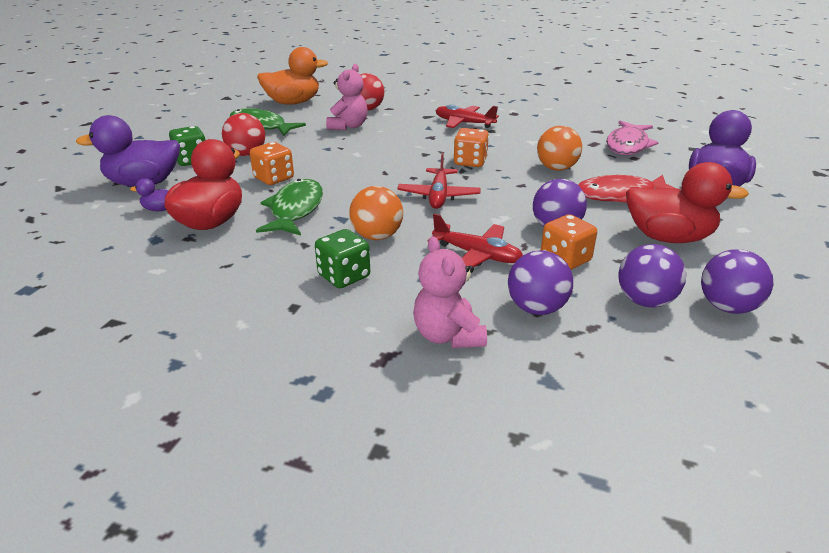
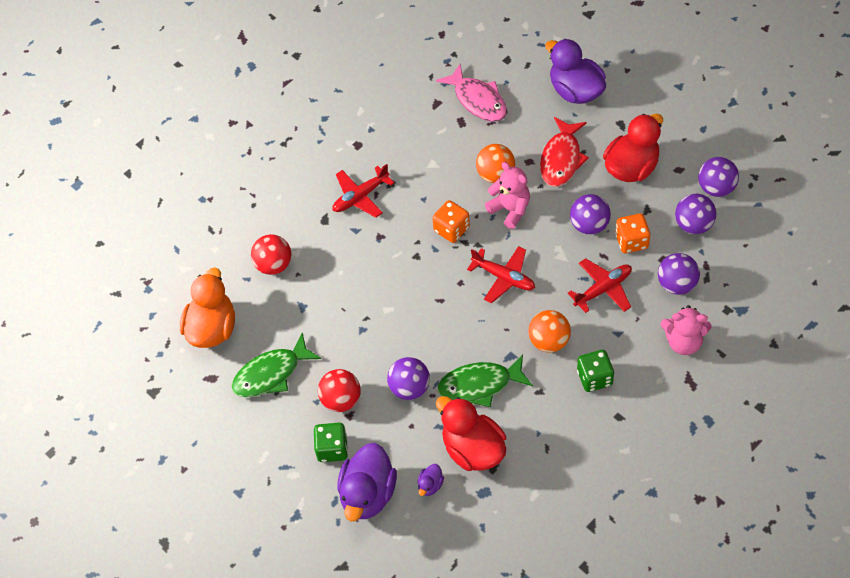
camera: 60 degrees left, 25 degrees up
orange dice [250,142,294,185] -> purple ball [387,357,430,400]
green fish [256,179,323,235] -> green fish turned 45 degrees counterclockwise [438,354,533,407]
pink teddy bear [326,64,368,130] -> pink teddy bear moved to [485,162,530,229]

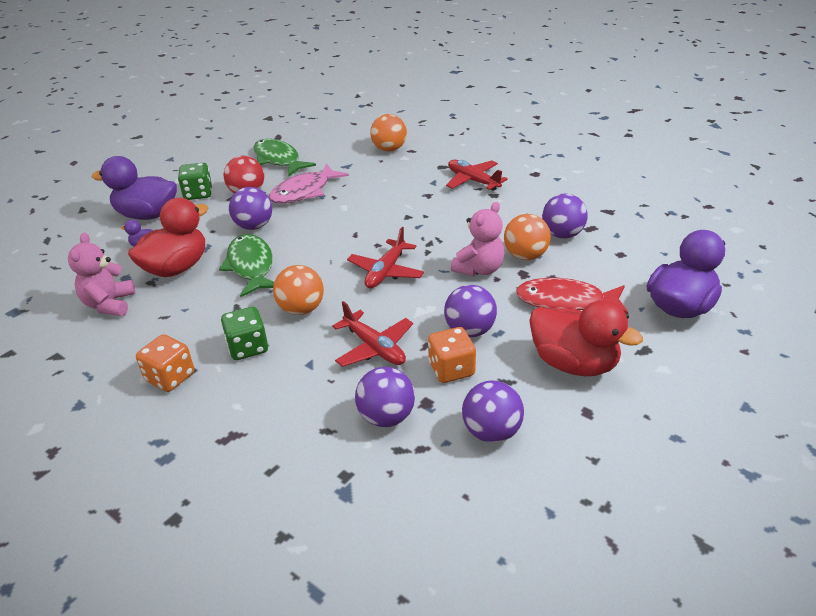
camera: 80 degrees right, 20 degrees down
orange duck [180,267,235,348] -> none
red ball [251,234,291,275] -> orange ball [370,114,407,152]
orange dice [432,200,470,243] -> orange dice moved to [136,334,194,392]
pink fish [436,64,507,122] -> pink fish moved to [269,164,349,204]
pink teddy bear [661,305,712,355] -> pink teddy bear moved to [68,233,135,316]
purple ball [698,157,739,197] -> purple ball moved to [542,194,588,238]

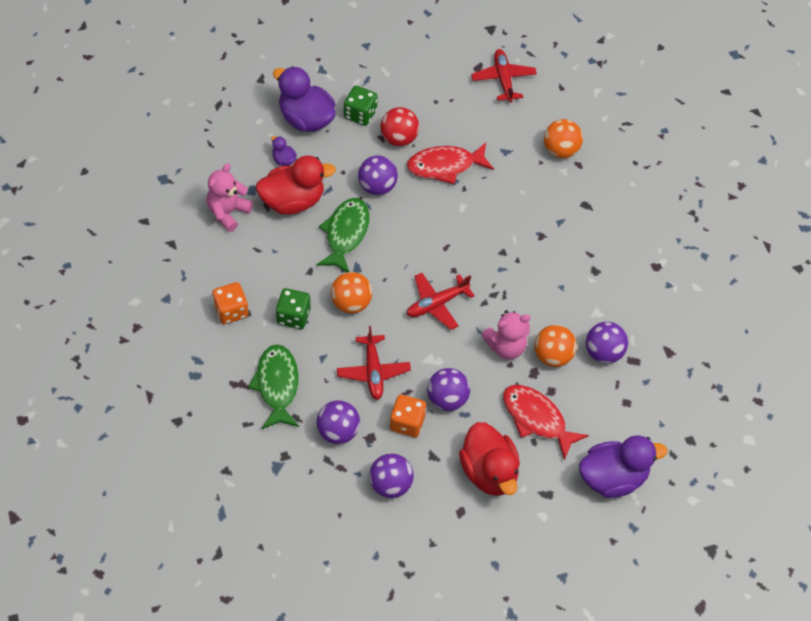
camera: 30 degrees right, 20 degrees up
green fish [253,139,316,176] -> green fish moved to [248,344,299,429]
pink fish [269,164,349,204] -> red fish [407,143,494,184]
red plane [446,160,508,191] -> red plane moved to [471,49,537,102]

